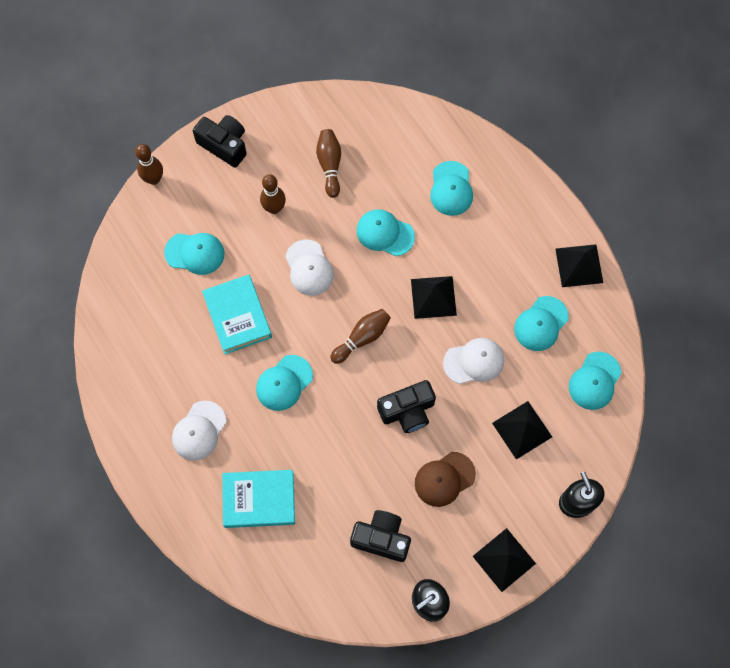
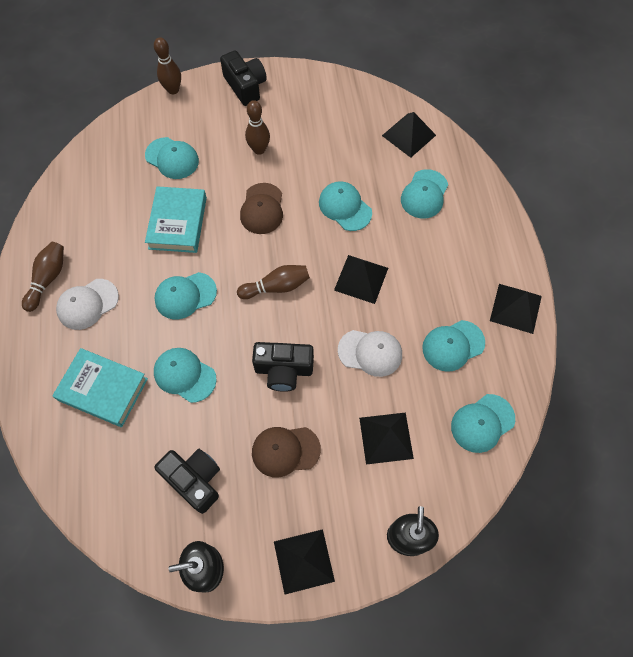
camera: 25 degrees right, 5 degrees down
white cap [285,239,334,296] -> brown cap [240,183,283,234]
brown bowling pin [316,129,341,198] -> brown bowling pin moved to [22,242,64,312]
none -> turquoise cap [154,348,217,403]
none -> black pyramid [382,112,436,158]

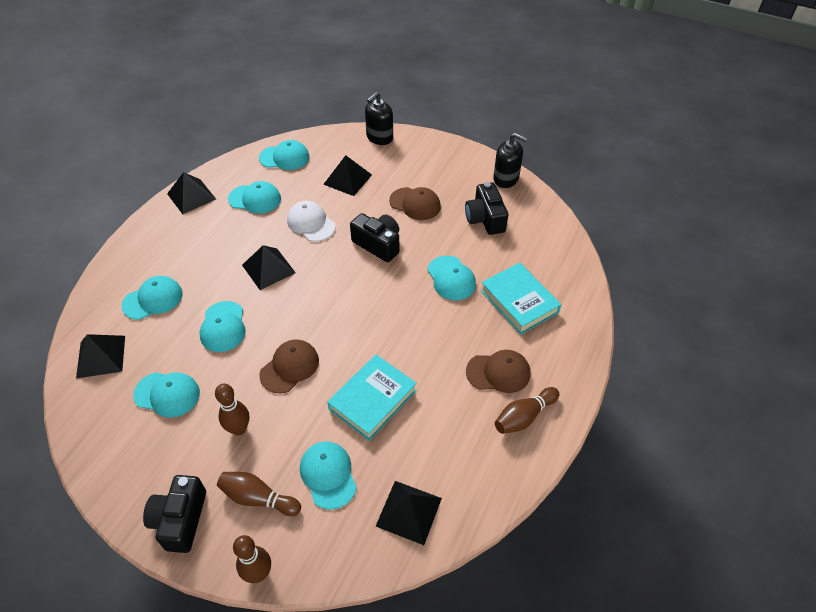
camera: 145 degrees left, 15 degrees down
white cap [56,279,119,330] -> brown cap [466,350,530,393]
turquoise cap [154,272,217,319] -> turquoise cap moved to [133,372,200,418]
brown bowling pin [237,265,310,299] -> brown bowling pin moved to [217,472,301,516]
black pyramid [274,529,335,594] -> black pyramid moved to [376,481,442,545]

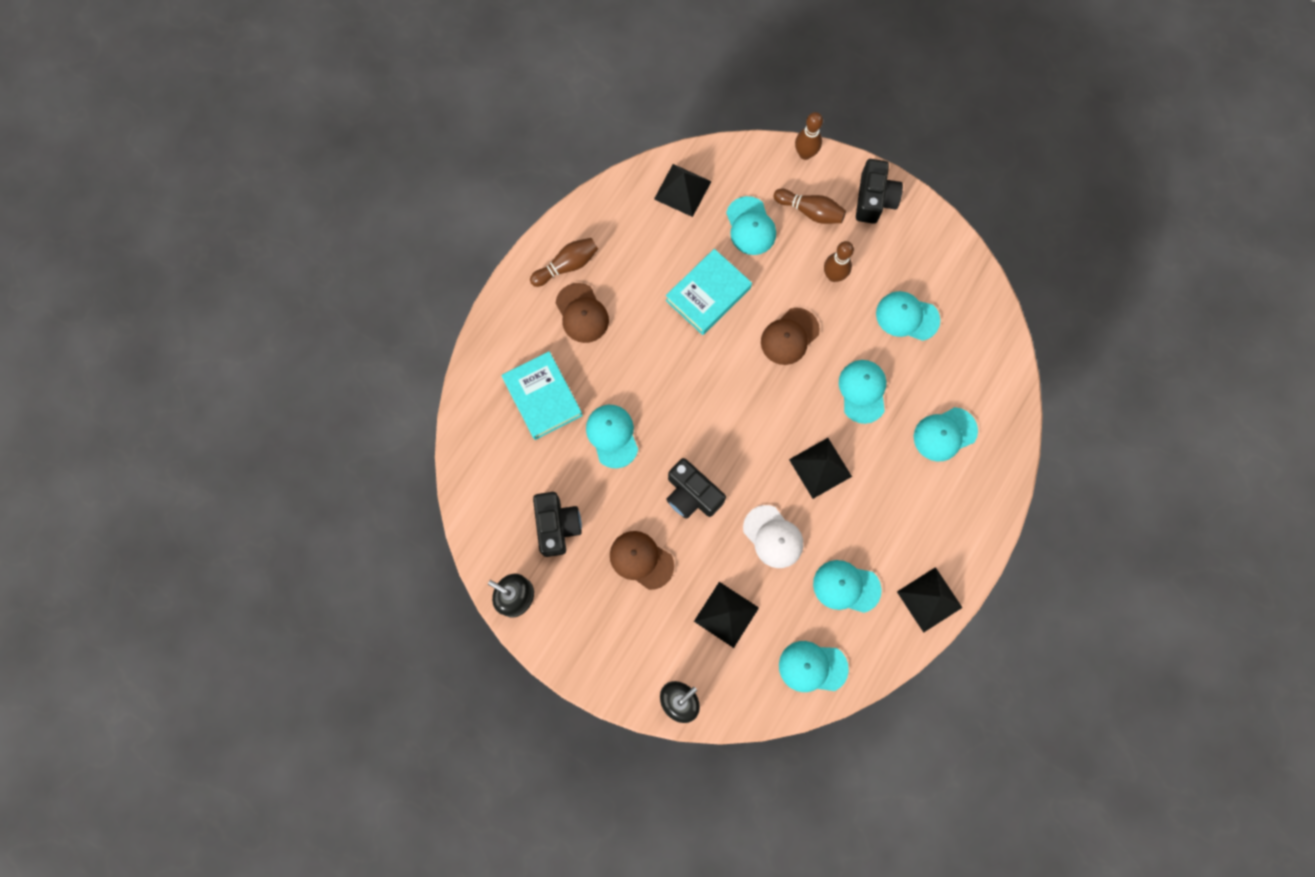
camera: 175 degrees left, 25 degrees up
black pyramid [76,334,125,378] -> none
brown cap [466,350,530,393] -> brown cap turned 120 degrees counterclockwise [556,283,609,343]

